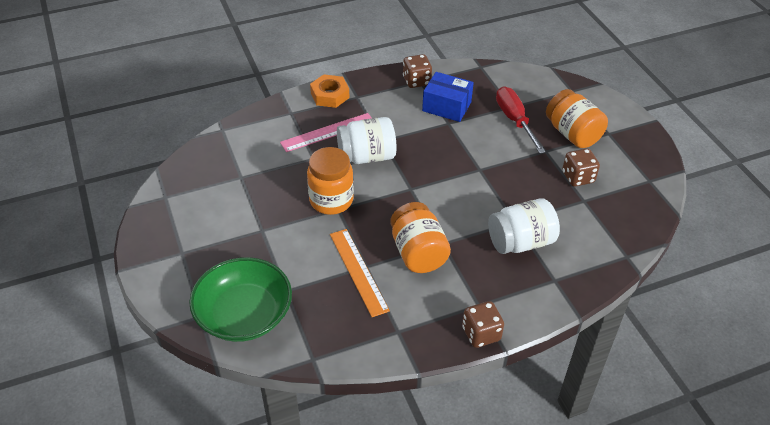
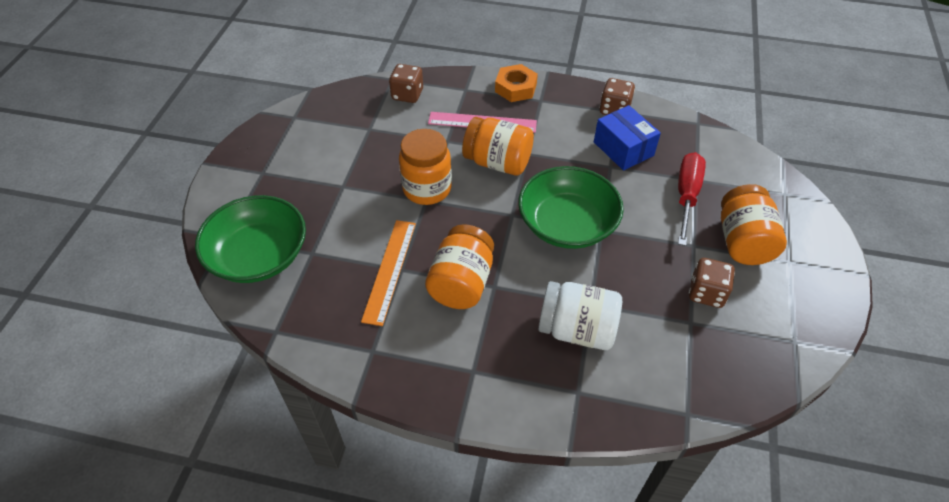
camera: 35 degrees right, 5 degrees up
white jar [337,117,397,164] -> orange jar [462,117,534,175]
brown dice [462,301,504,348] -> brown dice moved to [389,64,423,103]
none -> green bowl [518,166,624,249]

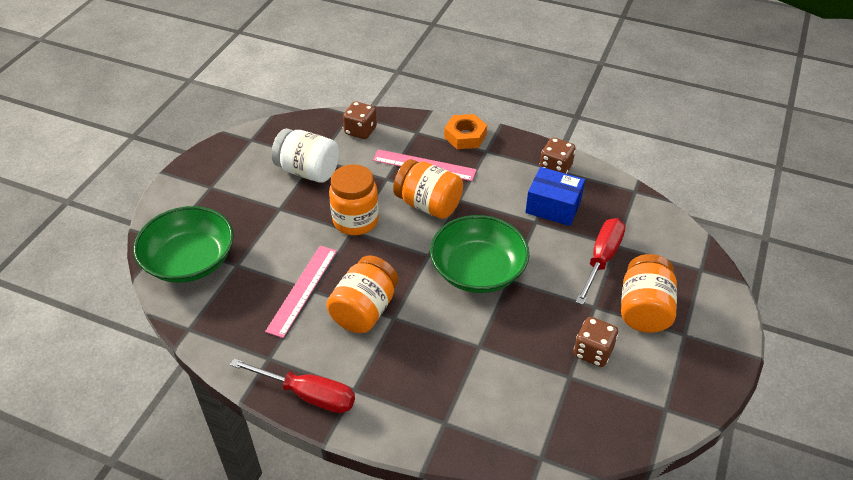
camera: 10 degrees right, 5 degrees down
orange ruler [361,220,416,326] -> pink ruler [265,246,337,338]
white jar [538,281,622,350] -> white jar moved to [271,128,339,183]
blue box [594,105,661,171] -> blue box turned 45 degrees counterclockwise [525,167,585,226]
none -> red screwdriver [230,358,355,413]

